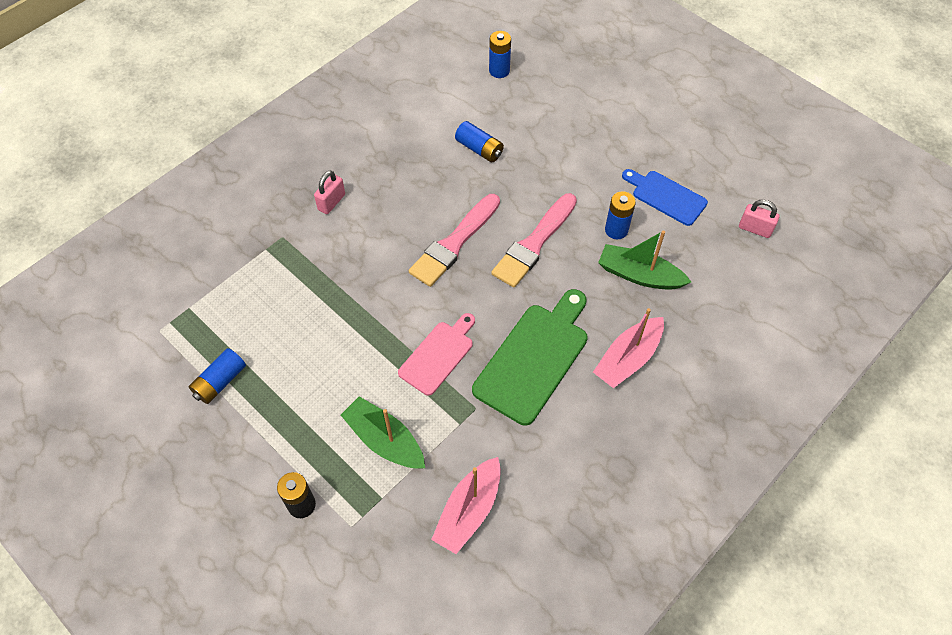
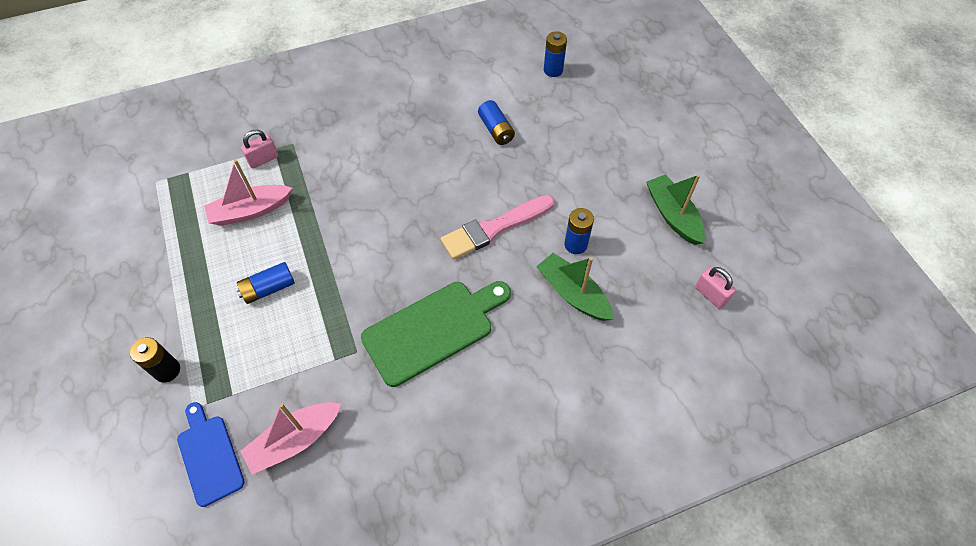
camera: 25 degrees right, 0 degrees up
blue battery [189,348,246,404] -> blue battery moved to [237,262,295,304]
pink padlock [314,170,345,214] -> pink padlock moved to [241,130,279,168]
green boat [341,396,425,469] -> green boat moved to [646,174,705,245]
pink cutting board [398,313,475,396] -> none
pink brush [409,194,500,287] -> none
pink boat [593,308,664,388] -> pink boat moved to [204,159,292,226]
blue cutting board [622,169,708,226] -> blue cutting board moved to [177,402,245,507]

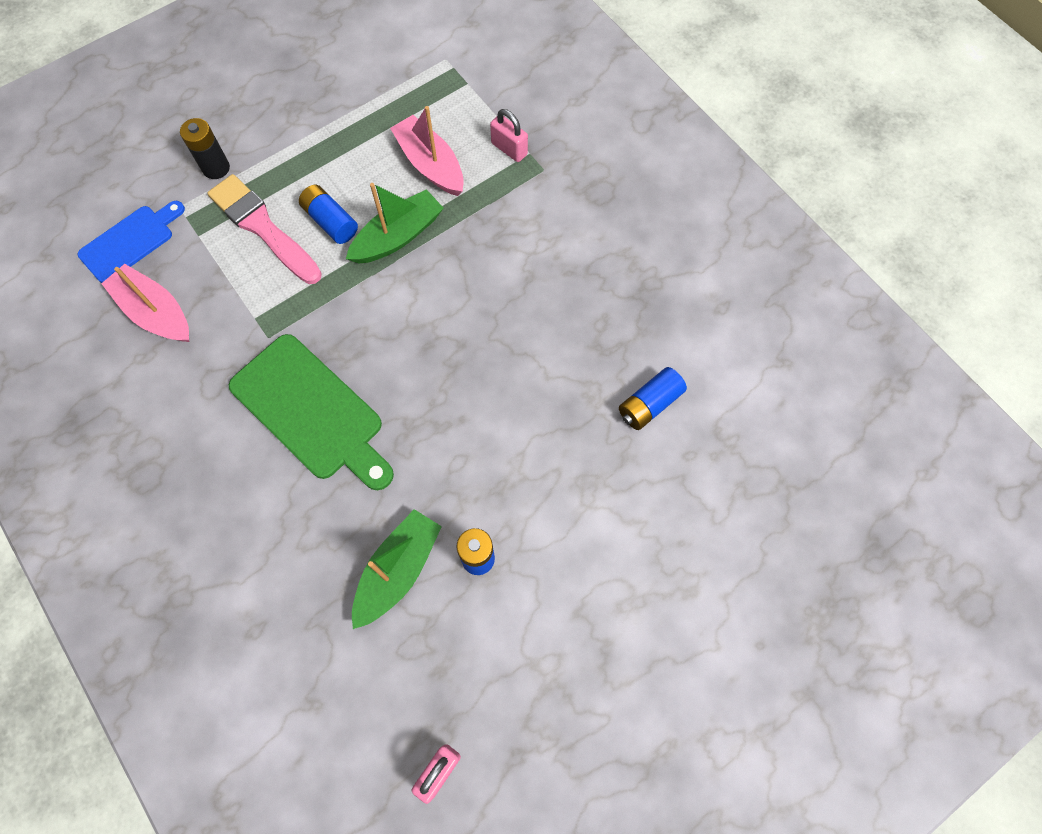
camera: 75 degrees right, 10 degrees up
pink brush [441,195,555,260] -> pink brush moved to [207,174,322,284]
blue battery [544,31,567,77] -> none
green boat [646,174,705,245] -> green boat moved to [346,183,444,263]

